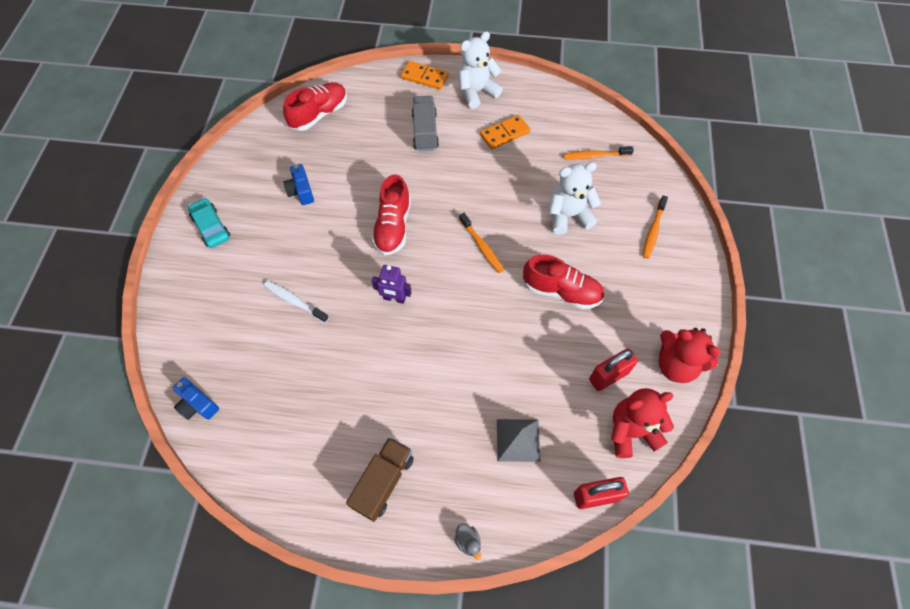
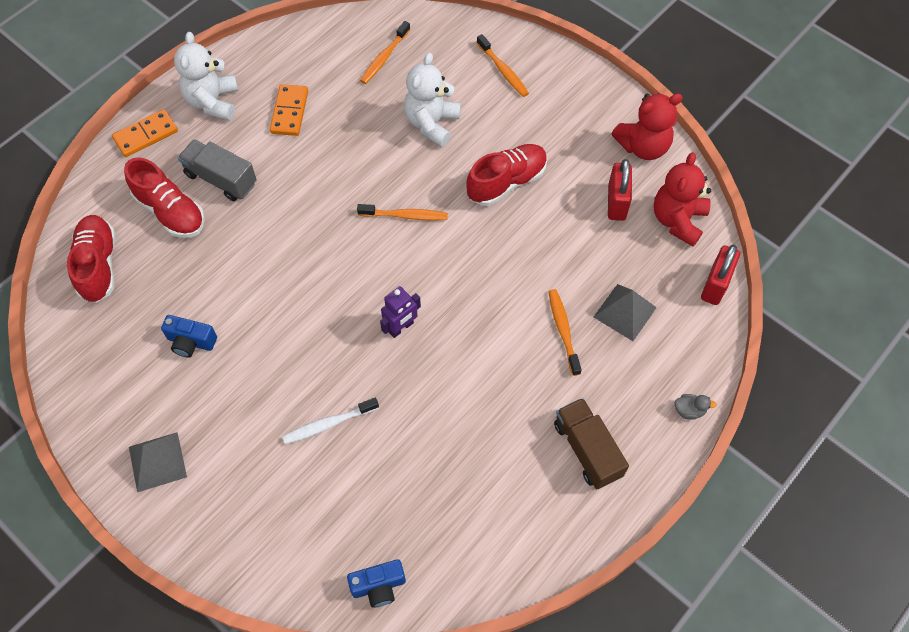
camera: 55 degrees left, 0 degrees up
turquoise car [188,198,230,248] -> grey pyramid [129,432,187,492]
red shoe [372,174,411,255] -> red shoe moved to [124,157,205,238]
none -> orange toothbrush [548,289,582,376]

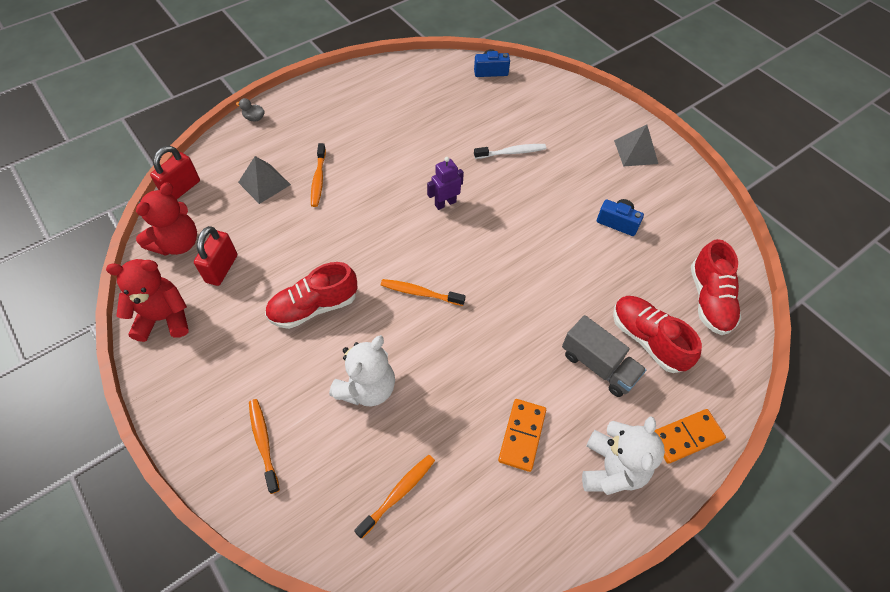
camera: 170 degrees left, 5 degrees down
brown truck [554,398,629,489] -> none

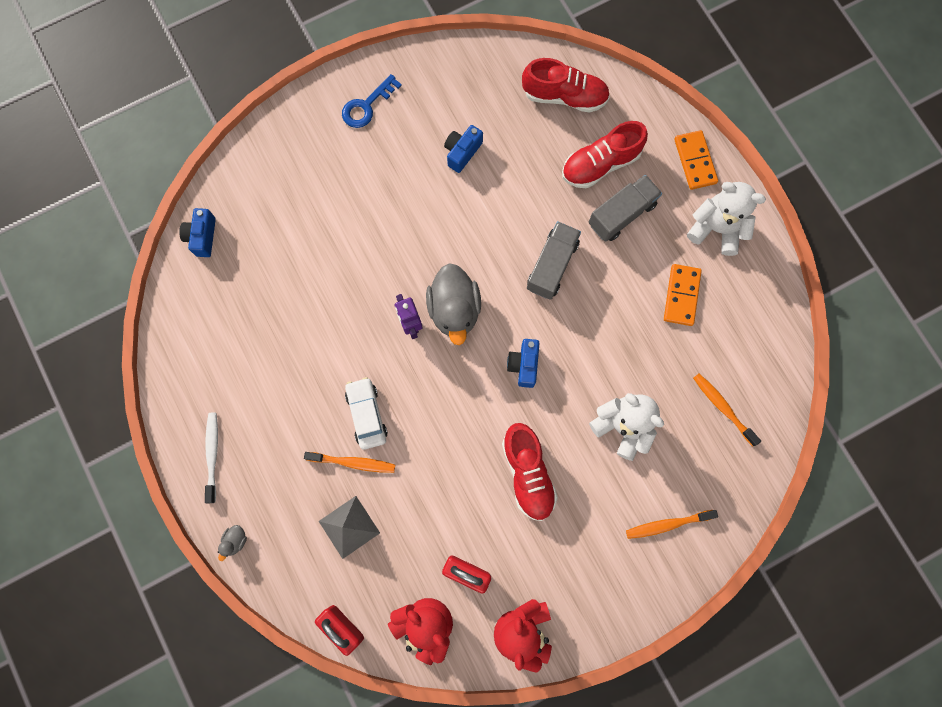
camera: 80 degrees left, 20 degrees up
orange toothbrush [381,279,465,306] -> blue camera [507,339,540,388]
white toothbrush [474,144,546,159] -> white toothbrush moved to [205,413,218,503]
orange domino [498,399,546,472] -> orange domino turned 75 degrees clockwise [664,264,702,326]
grey pyramid [614,124,658,167] -> blue key [342,74,402,128]
none -> white car [345,377,388,450]
none -> grey duck [426,263,481,345]
none -> grey truck [527,221,581,300]

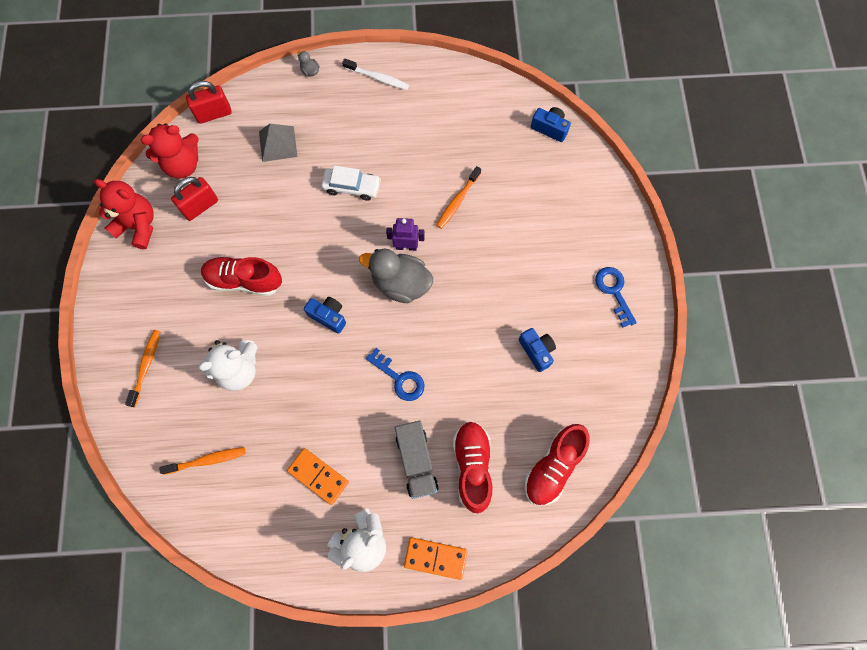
camera: 115 degrees right, 5 degrees down
orange toothbrush [304,452,395,473] -> orange toothbrush moved to [436,166,481,229]
grey truck [527,221,581,300] -> blue key [366,348,425,401]

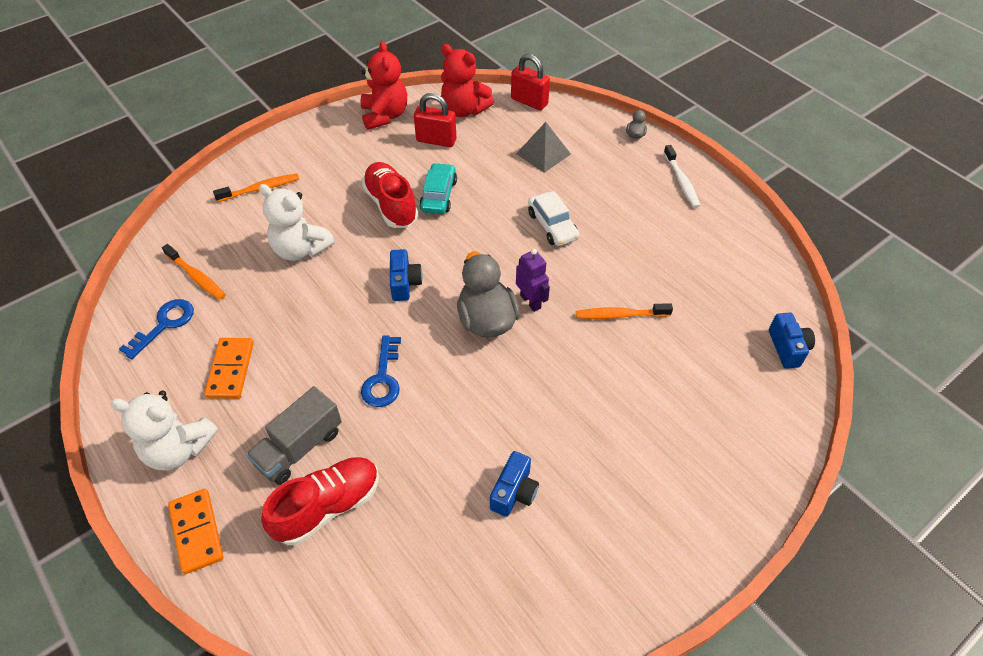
camera: 55 degrees right, 20 degrees down
red shoe [524,424,590,505] -> none
blue key [595,267,637,328] -> blue key moved to [119,299,194,360]
none -> turquoise car [419,163,457,214]

